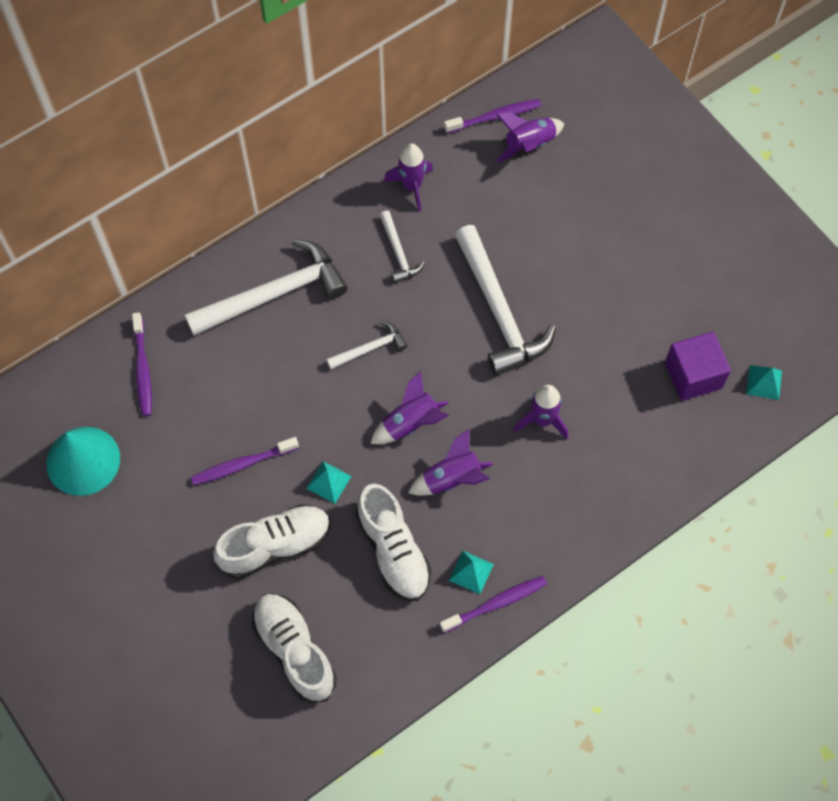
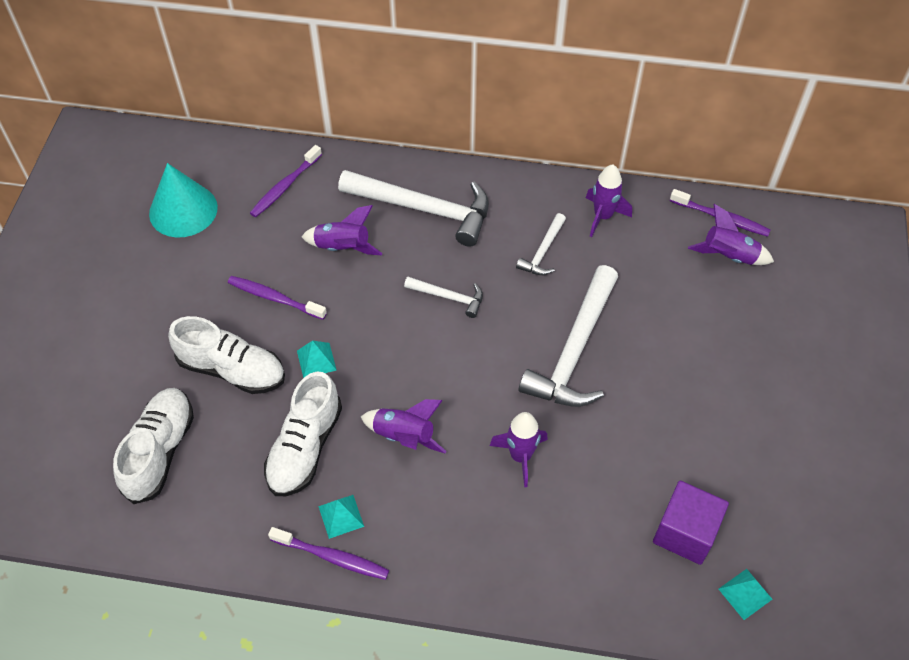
camera: 45 degrees right, 10 degrees down
purple rocket [370,371,449,444] -> purple rocket moved to [301,205,383,255]

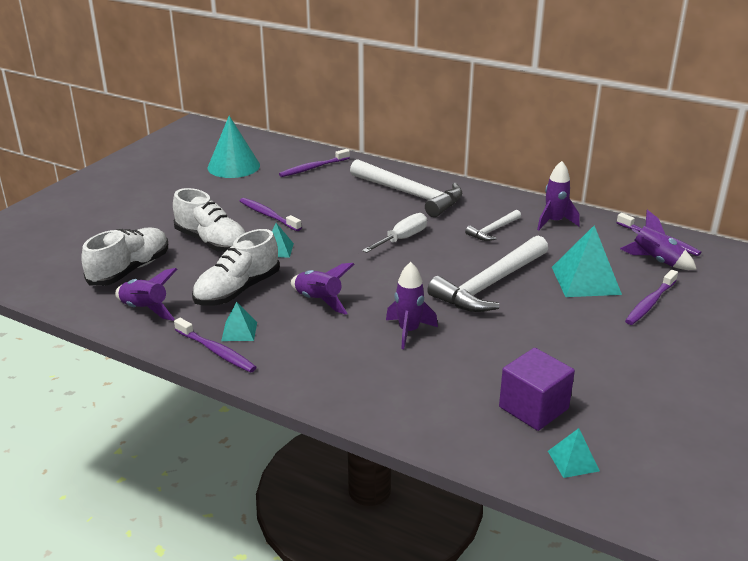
camera: 20 degrees right, 25 degrees down
purple rocket [301,205,383,255] -> purple rocket moved to [115,268,178,321]
white hammer [404,277,483,318] -> white screwdriver [362,213,427,253]
none -> turquoise pyramid [552,226,622,297]
none -> purple toothbrush [625,270,678,325]

